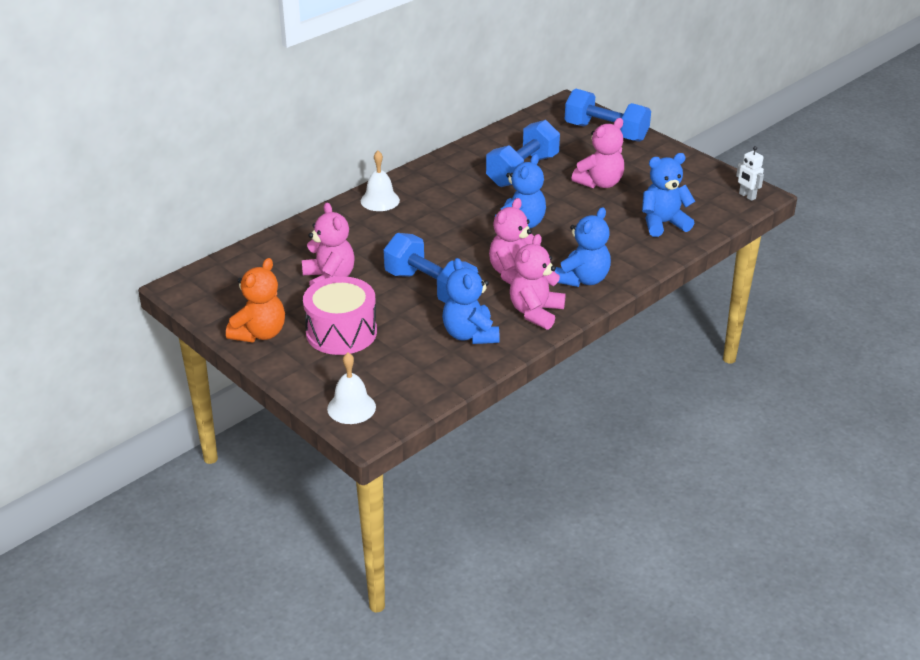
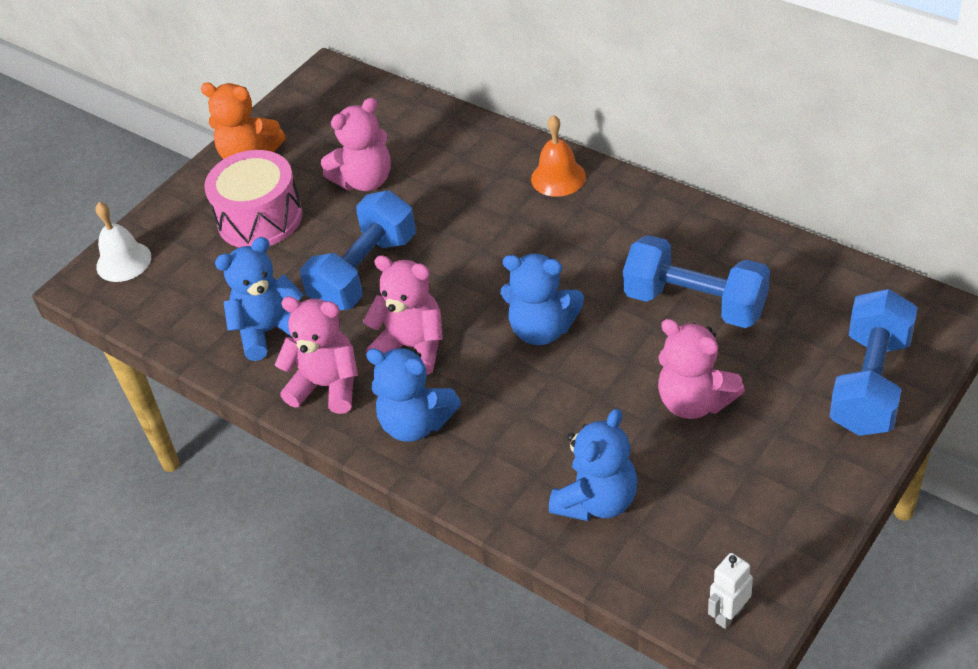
camera: 85 degrees right, 10 degrees up
white bell [361,151,400,211] -> orange bell [531,115,586,197]
blue teddy bear [642,153,696,237] -> blue teddy bear turned 60 degrees clockwise [549,409,638,521]

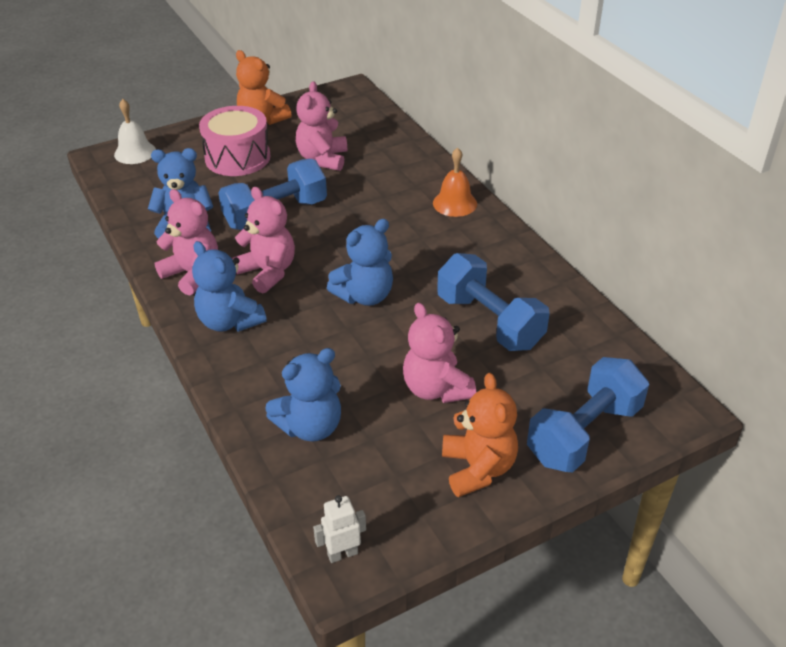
camera: 20 degrees right, 5 degrees down
pink teddy bear [321,98,391,191] -> pink teddy bear turned 105 degrees clockwise [296,81,347,171]
blue teddy bear [501,254,584,345] -> blue teddy bear turned 75 degrees counterclockwise [327,219,393,306]
none -> orange teddy bear [442,373,518,497]

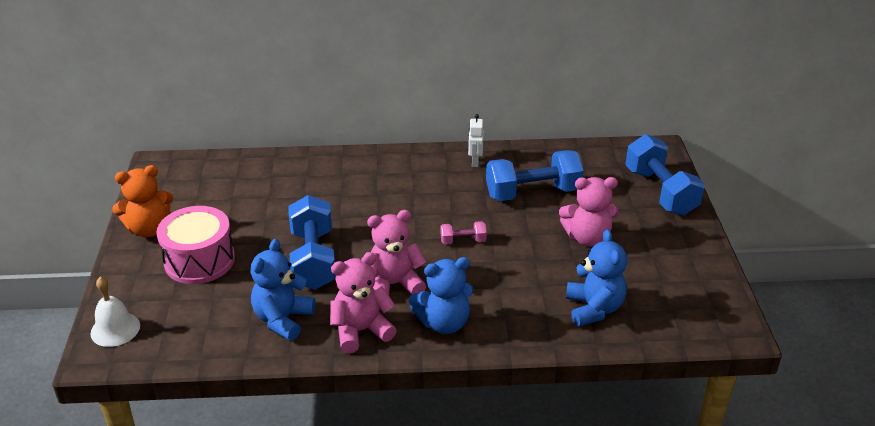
camera: 65 degrees left, 5 degrees down
pink teddy bear [296,81,347,171] -> none
white robot [313,495,366,563] -> white robot moved to [468,114,484,167]
blue teddy bear [327,219,393,306] -> pink dumbbell [441,221,487,245]
orange bell [433,147,477,217] -> none
orange teddy bear [442,373,518,497] -> none

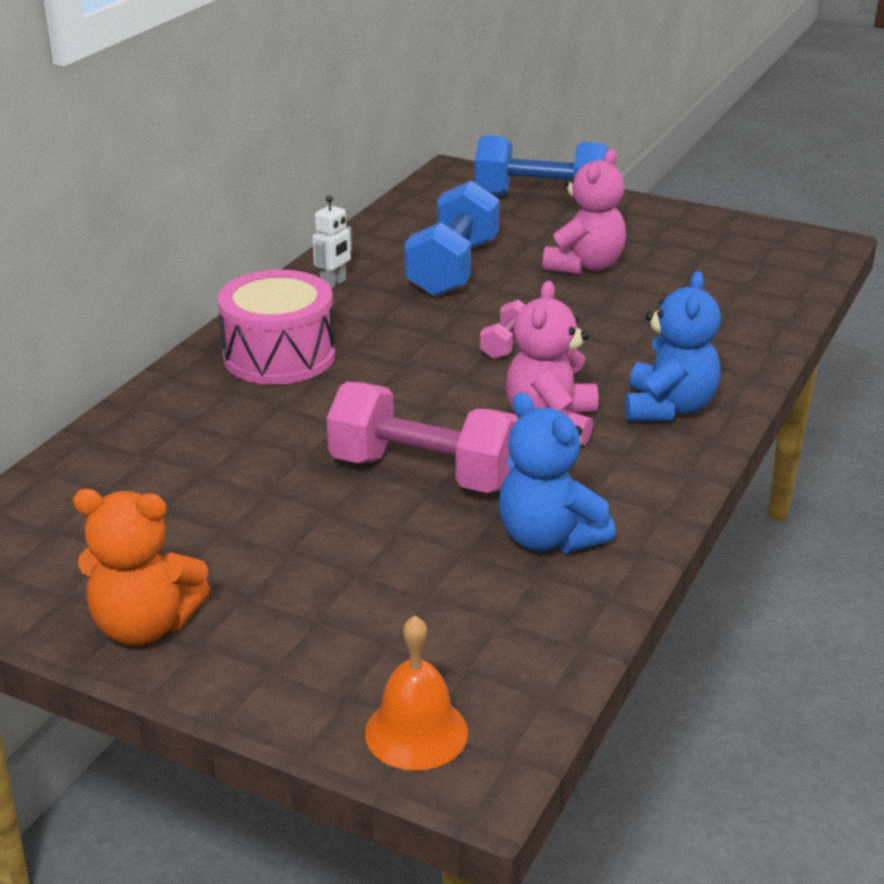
camera: 60 degrees left, 5 degrees down
white bell [90,277,140,347] -> orange bell [365,615,468,771]
orange teddy bear [112,165,174,237] -> orange teddy bear turned 90 degrees clockwise [73,489,210,646]
pink drum [156,206,235,284] -> pink drum moved to [217,270,335,385]
blue dumbbell [288,195,336,290] -> pink dumbbell [326,382,519,493]
pink teddy bear [330,252,397,353] -> none
white robot [468,114,484,167] -> white robot turned 90 degrees counterclockwise [312,195,352,289]
blue teddy bear [566,229,627,327] -> none

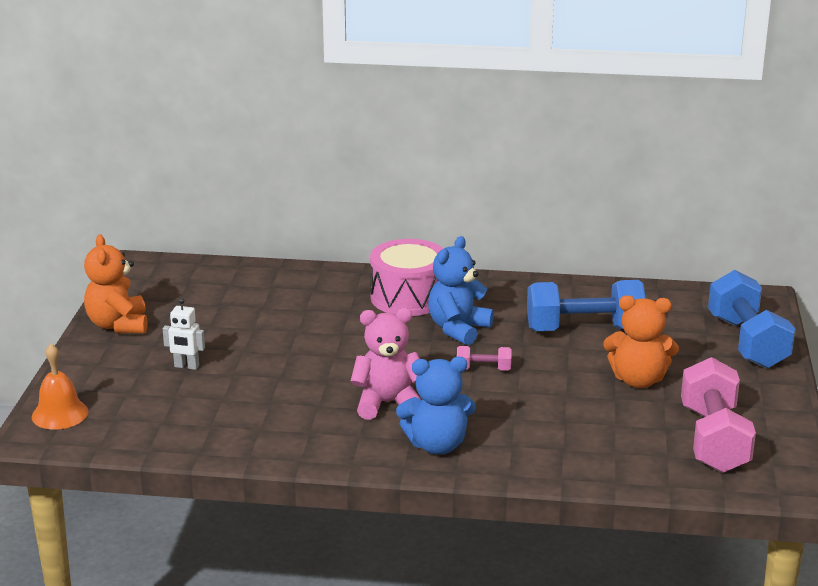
camera: 70 degrees right, 5 degrees down
white robot [312,195,352,289] -> white robot moved to [163,298,205,370]
pink dumbbell [326,382,519,493] -> pink dumbbell moved to [681,357,756,473]
blue teddy bear [499,392,615,553] -> blue teddy bear moved to [428,236,494,345]
pink teddy bear [543,149,626,274] -> orange teddy bear [603,295,679,388]

